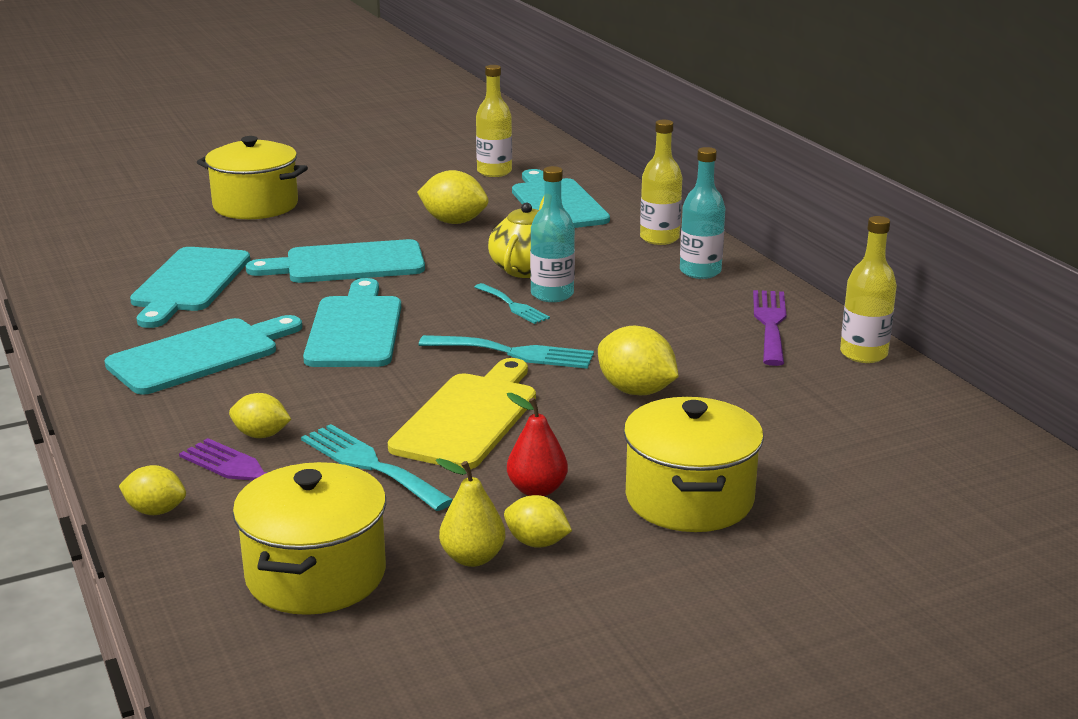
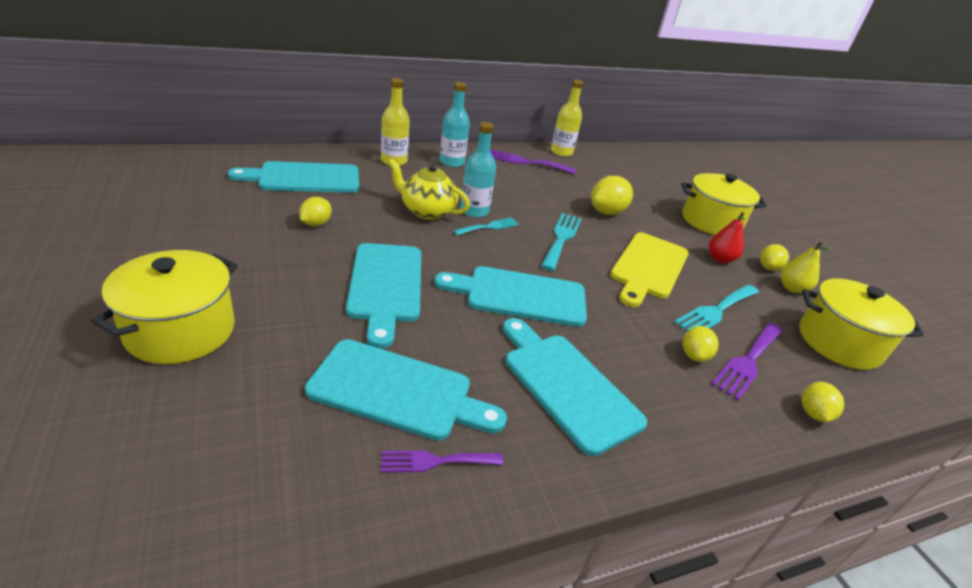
camera: 90 degrees left, 10 degrees up
yellow cutting board [388,358,536,470] -> yellow cutting board turned 90 degrees counterclockwise [610,232,689,307]
yellow lemon [417,170,488,224] -> yellow lemon [299,197,332,226], size x0.62
yellow bottle [476,65,512,177] -> none
none -> purple fork [381,450,503,472]

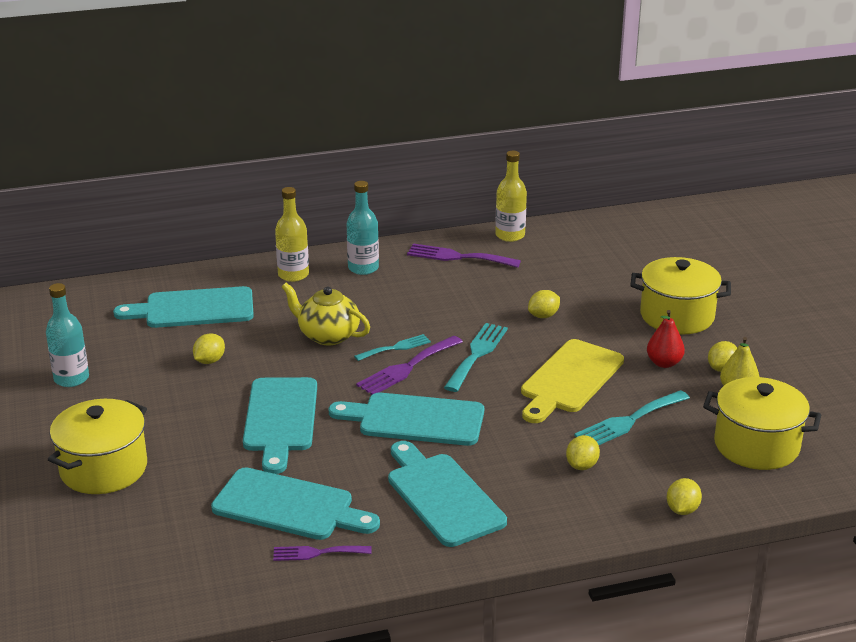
camera: 10 degrees right, 5 degrees down
turquoise bottle [460,122,496,217] -> turquoise bottle moved to [46,283,89,387]
yellow lemon [591,176,633,215] -> yellow lemon [528,290,560,318], size x0.62
purple fork [711,323,783,401] -> purple fork moved to [356,336,463,395]

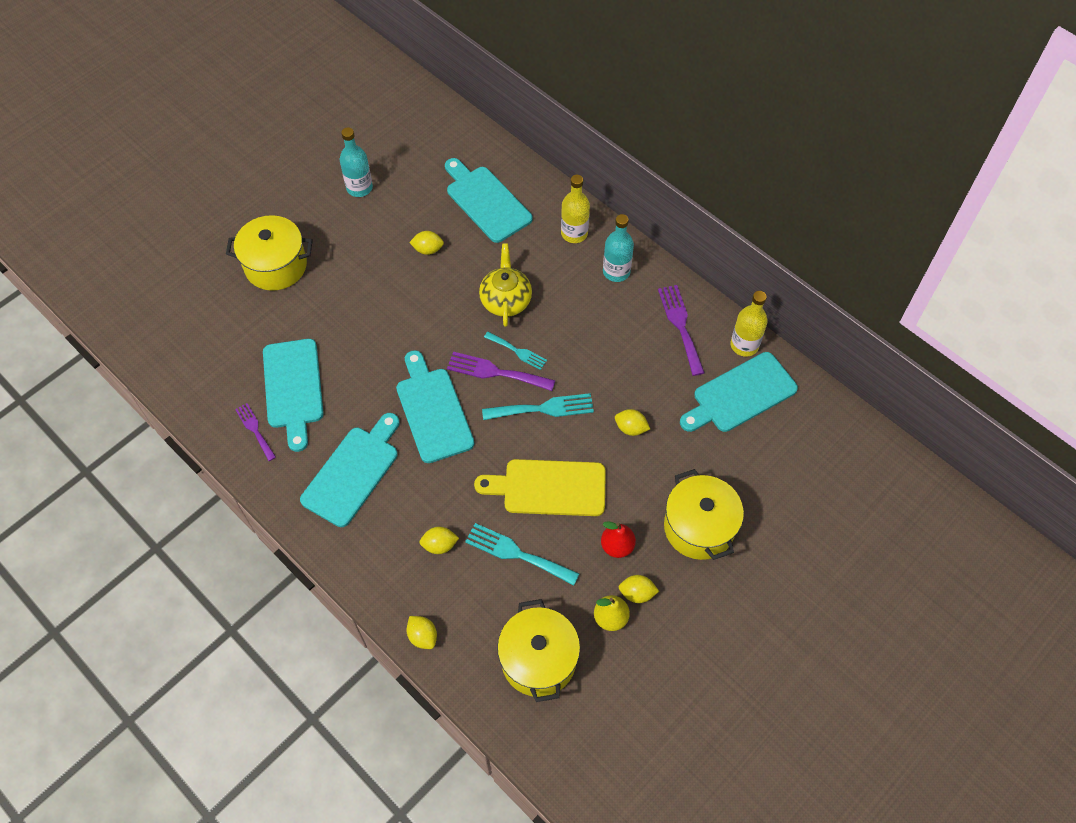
camera: 60 degrees right, 30 degrees up
turquoise cutting board [243,377,317,474] -> turquoise cutting board moved to [680,352,798,432]
yellow lemon [667,478,702,515] -> yellow lemon turned 60 degrees clockwise [406,616,437,649]

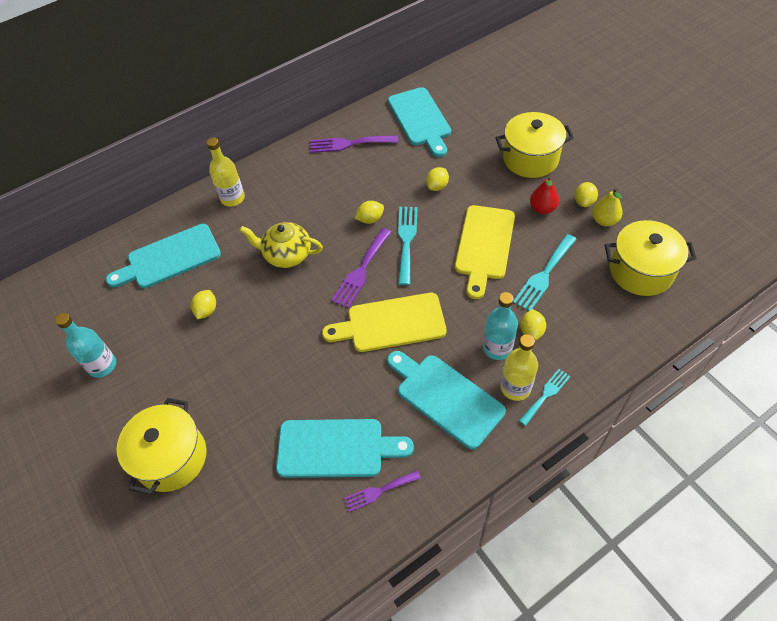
camera: 75 degrees left, 5 degrees down
turquoise cutting board [396,350,474,463] -> yellow cutting board [322,293,446,352]
yellow lemon [406,616,437,649] -> yellow lemon moved to [355,201,384,224]
turquoise fork [484,332,547,370] -> turquoise fork moved to [519,369,570,426]
turquoise bottle [603,214,634,282] -> turquoise bottle moved to [483,292,518,360]
yellow bottle [730,291,768,357] -> yellow bottle moved to [501,334,538,401]

